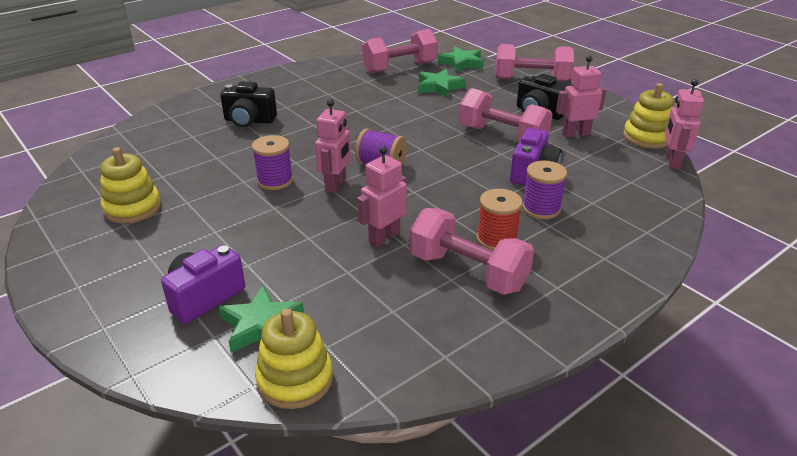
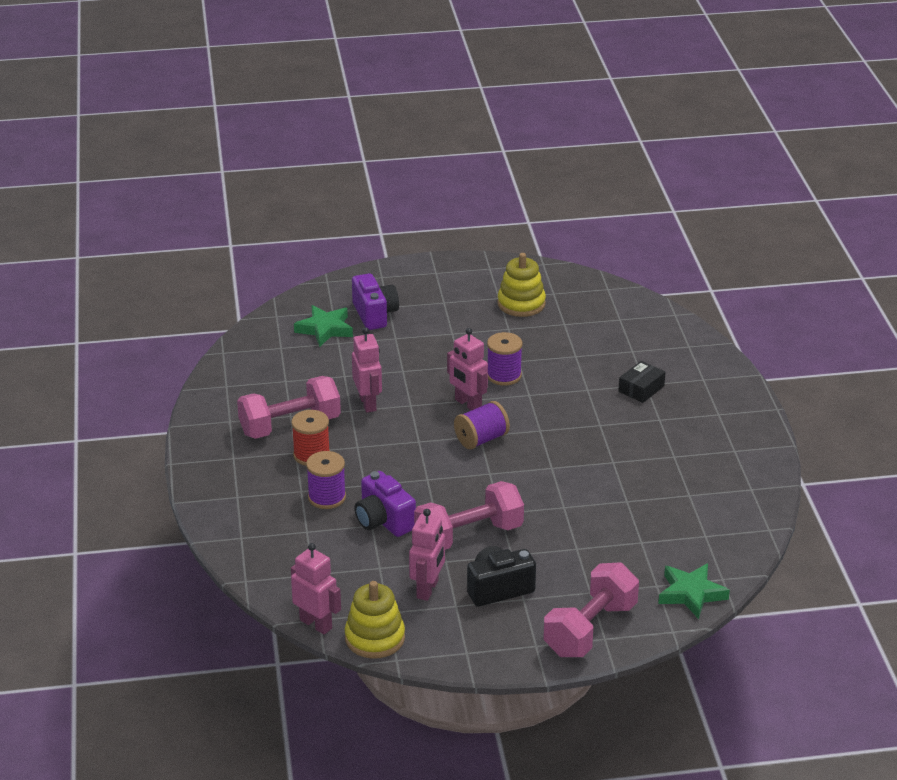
camera: 120 degrees right, 0 degrees up
black camera [220,81,277,127] -> black box [619,361,665,403]
yellow stacking toy [255,308,333,409] -> none
pink dumbbell [362,29,438,74] -> none
green star [418,69,466,98] -> none

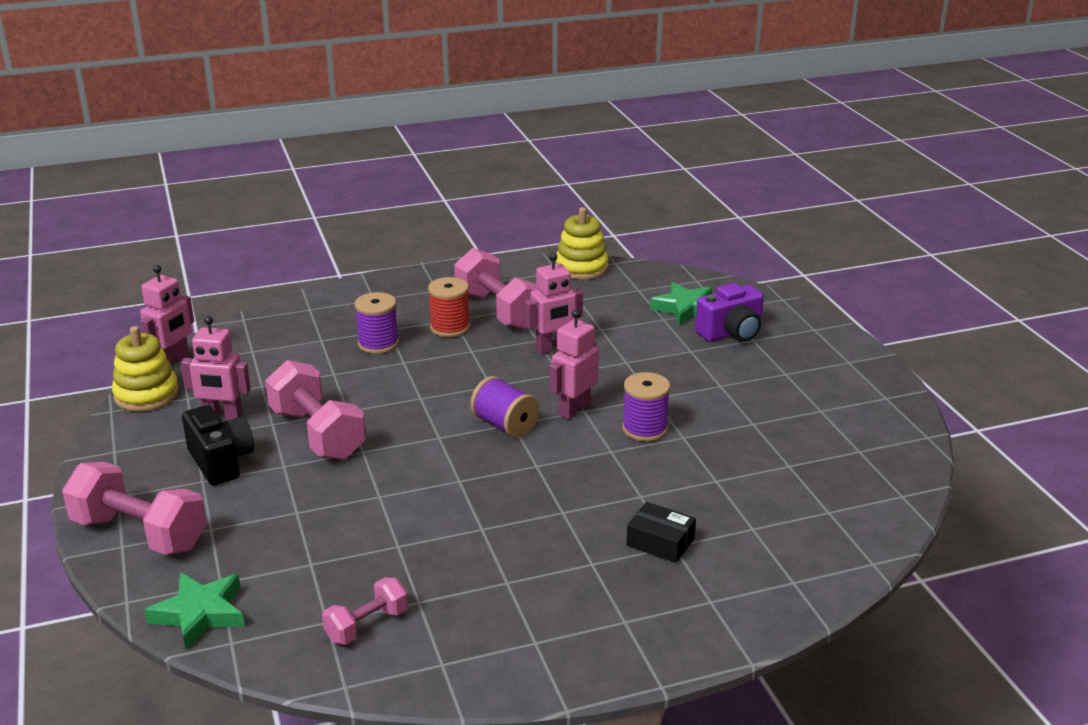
camera: 80 degrees right, 5 degrees down
purple camera [354,471,416,537] -> none
yellow stacking toy [497,253,546,317] -> yellow stacking toy moved to [555,207,608,280]
none -> pink dumbbell [322,577,408,645]

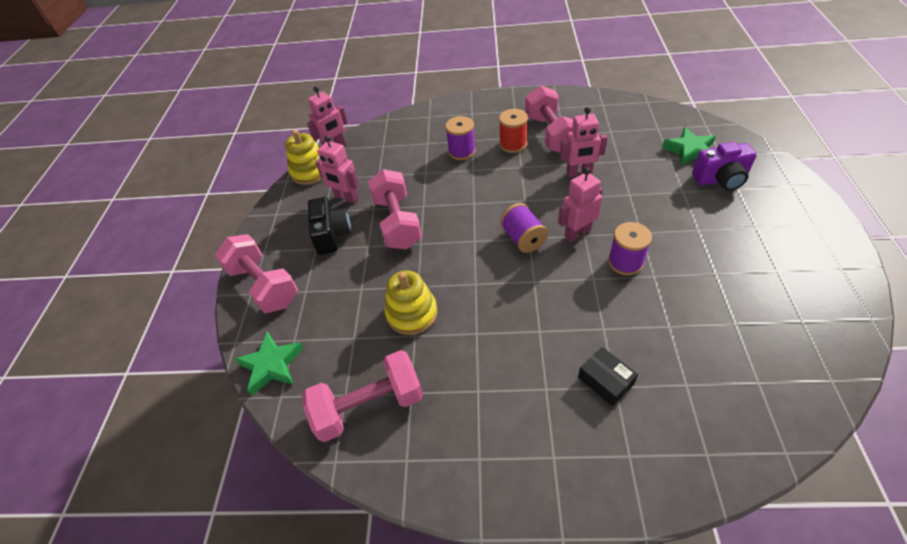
camera: 25 degrees right, 20 degrees up
pink dumbbell [322,577,408,645] -> pink dumbbell [302,350,423,442], size x1.82
yellow stacking toy [555,207,608,280] -> yellow stacking toy moved to [385,270,438,335]

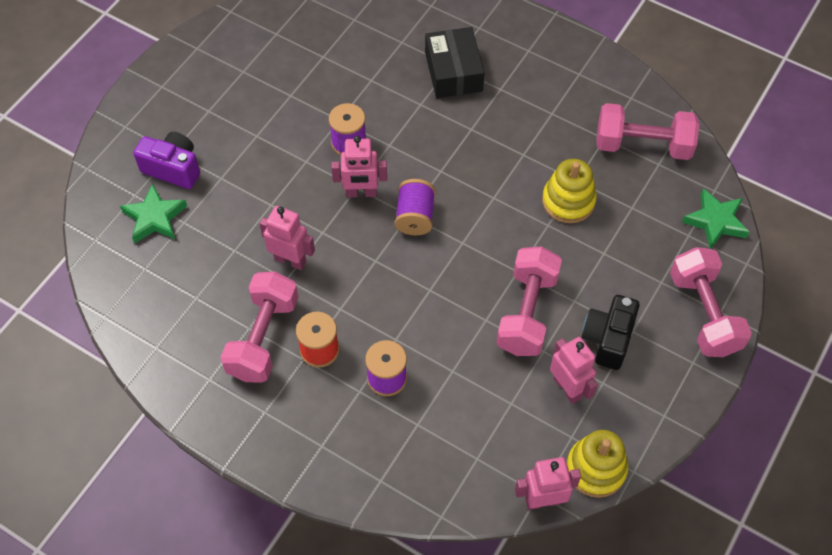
camera: 155 degrees left, 10 degrees up
black box [578,347,638,406] -> black box [425,27,484,98], size x1.63

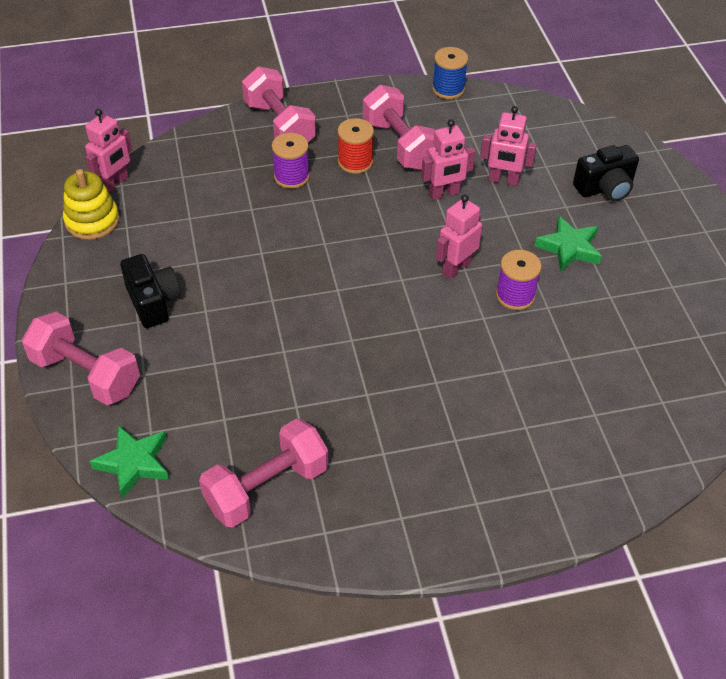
camera: 135 degrees right, 10 degrees down
green star [120,183,187,243] -> green star moved to [535,216,602,271]
purple camera [133,132,200,189] -> black camera [573,145,639,201]
purple spool [395,179,435,235] -> none
black box [425,27,484,98] -> none
pink dumbbell [496,246,562,356] -> pink dumbbell moved to [242,66,316,142]
yellow stacking toy [542,159,597,223] -> none
pink robot [550,337,598,404] -> pink robot moved to [480,106,537,186]
none -> blue spool [432,47,468,99]

